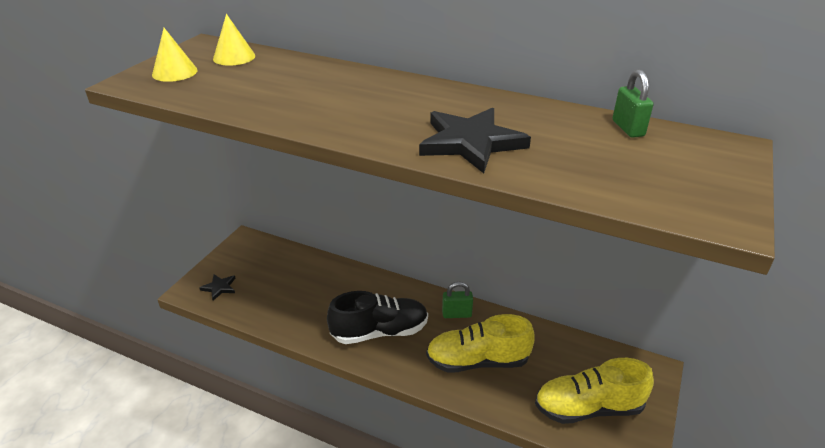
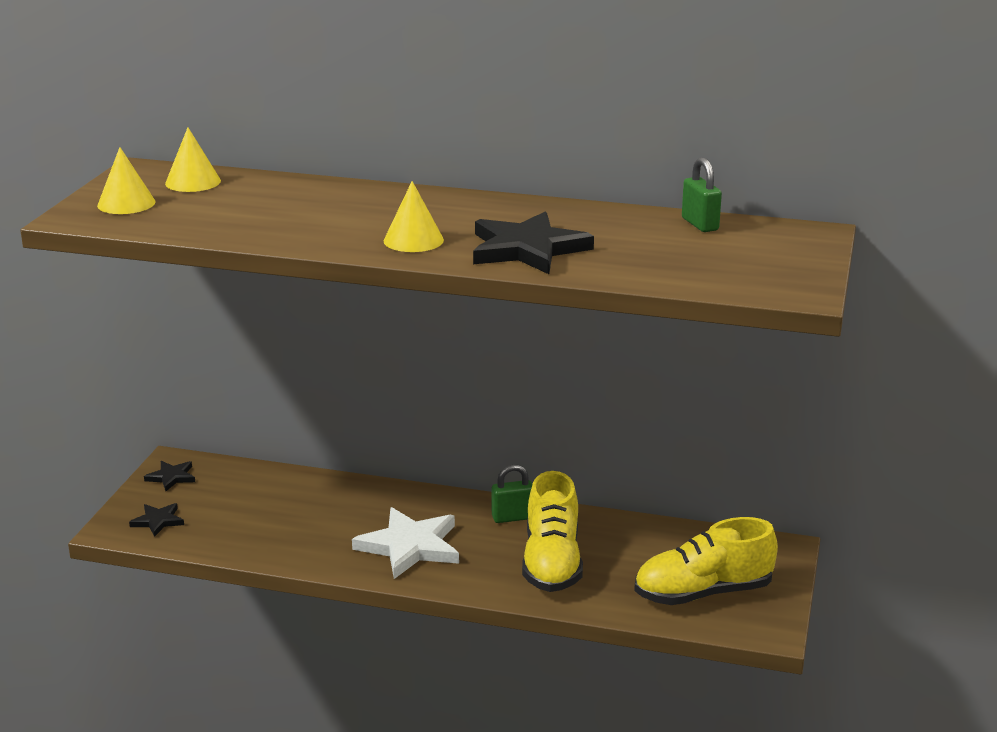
camera: 10 degrees left, 10 degrees down
black shoe [327,291,428,344] -> white star [352,507,459,579]
yellow shoe [426,314,535,372] -> yellow shoe turned 75 degrees counterclockwise [522,471,583,592]
none -> black star [144,461,195,491]
none -> yellow cone [384,181,444,252]

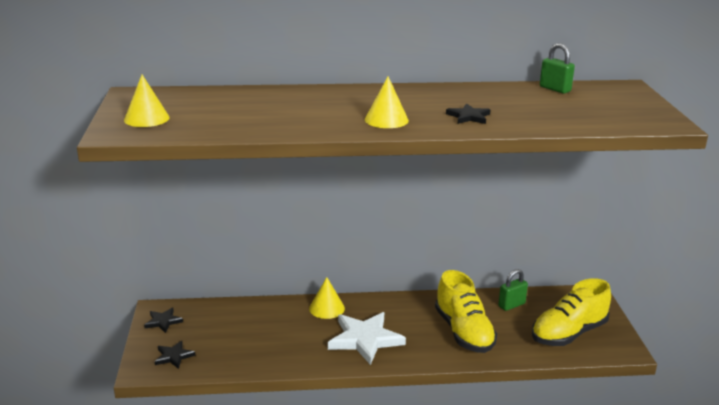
camera: 20 degrees left, 0 degrees up
yellow cone [165,127,221,192] -> yellow cone moved to [309,277,345,319]
black star [473,212,594,274] -> black star [446,103,491,124], size x0.50
green padlock [492,464,532,523] -> green padlock moved to [498,269,528,311]

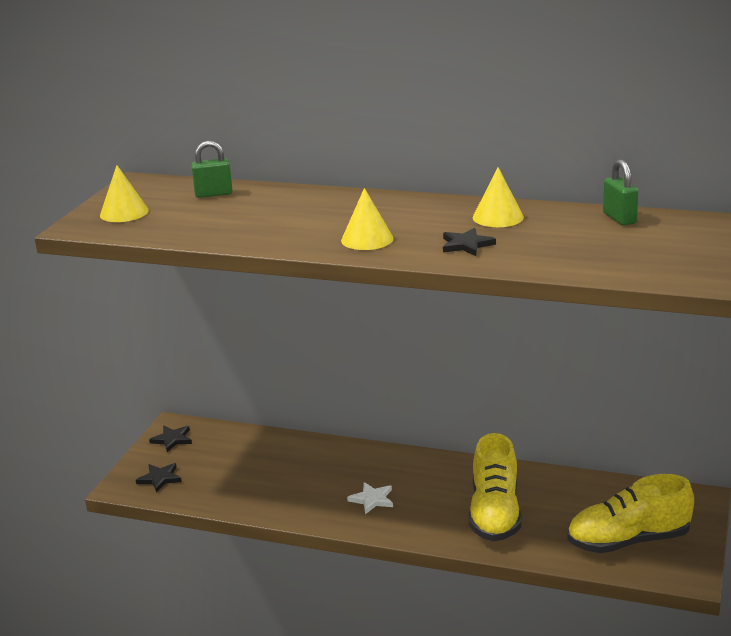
camera: 25 degrees right, 0 degrees up
yellow cone [309,277,345,319] -> yellow cone moved to [473,167,524,227]
white star [328,312,406,365] -> white star [347,482,393,514], size x0.50
green padlock [498,269,528,311] -> green padlock moved to [191,141,233,198]

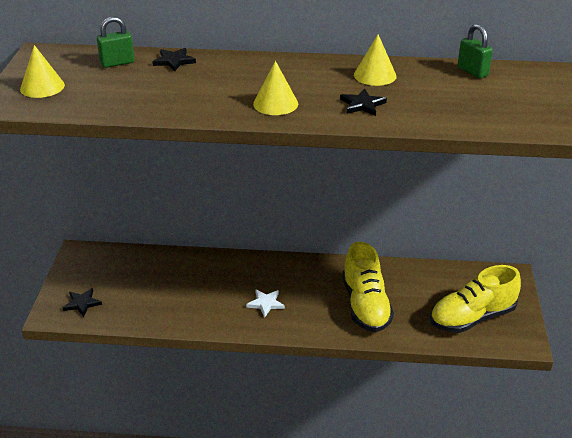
camera: 15 degrees left, 10 degrees up
black star [149,426,192,452] -> black star moved to [152,48,196,71]

